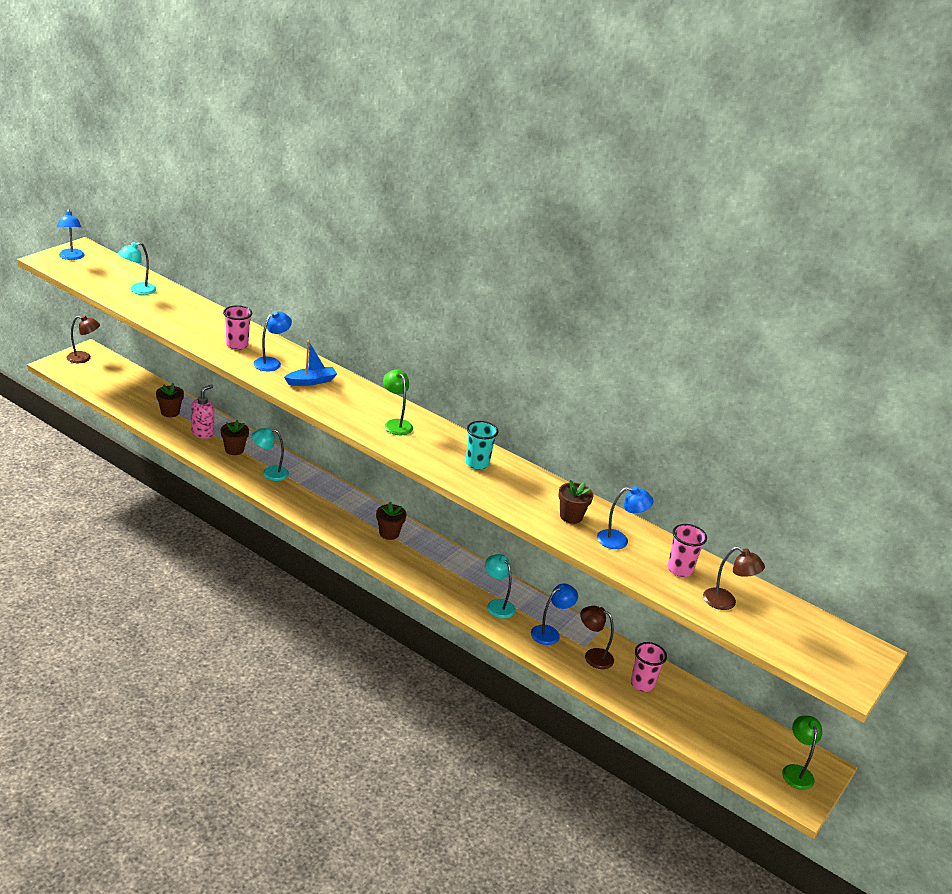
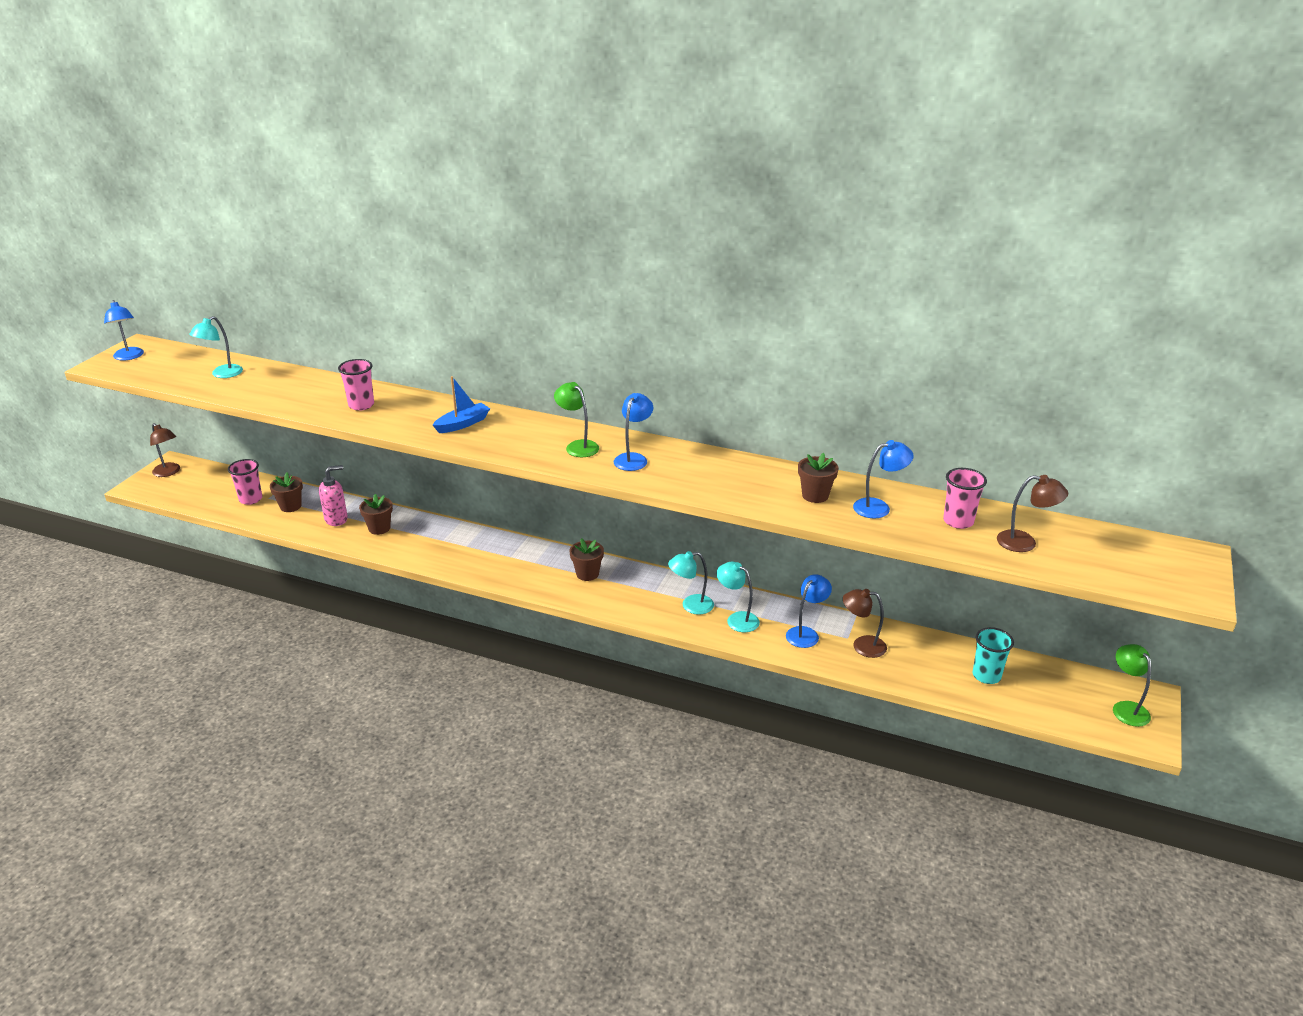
camera: 10 degrees left, 0 degrees up
brown lamp [67,315,100,363] -> brown lamp turned 60 degrees clockwise [150,423,180,477]
pink soap dispenser [191,384,214,439] -> pink soap dispenser turned 45 degrees clockwise [319,465,348,526]
turquoise lamp [252,427,289,481] -> turquoise lamp moved to [668,551,714,615]
blue lamp [253,311,292,371] -> blue lamp moved to [614,393,653,471]
turquoise cup [466,421,498,470] -> turquoise cup moved to [973,627,1014,684]
pink cup [631,642,667,692] -> pink cup moved to [228,459,262,505]

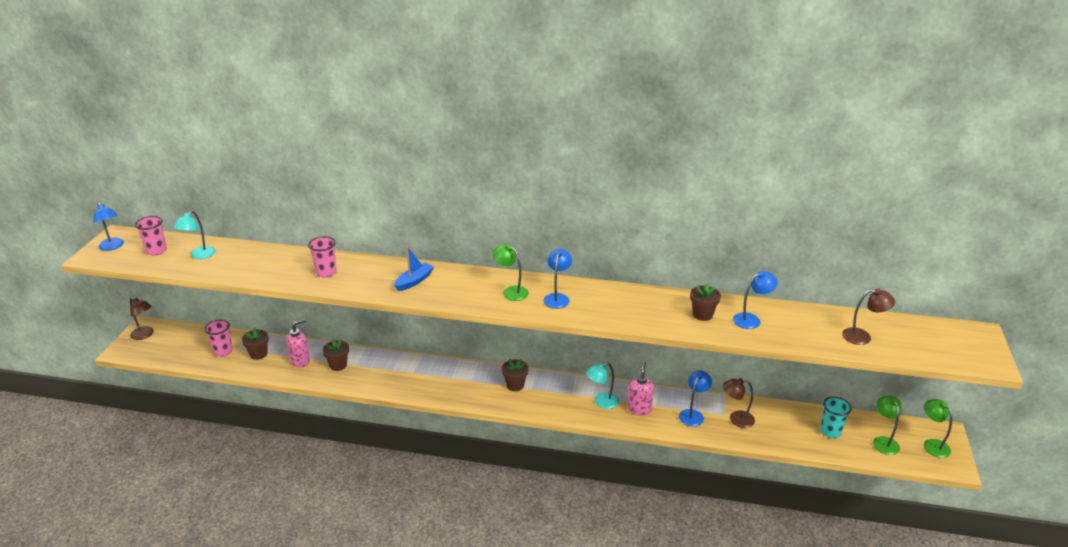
camera: 10 degrees left, 0 degrees up
turquoise lamp [716,562,760,632] -> pink soap dispenser [627,361,654,415]
pink cup [943,468,987,529] -> pink cup moved to [135,216,167,256]
none -> green lamp [873,396,902,455]

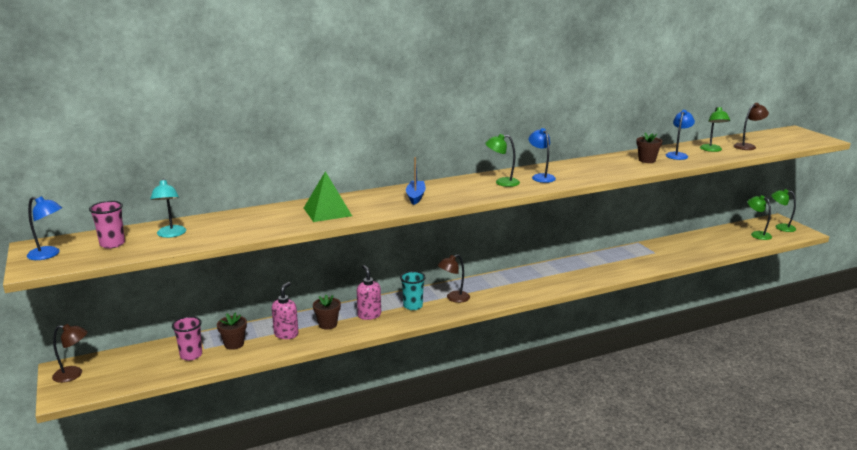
camera: 35 degrees left, 10 degrees down
pink cup [308,236,337,278] -> green pyramid [304,171,352,222]
brown flower pot [502,359,528,391] -> none
turquoise lamp [586,362,619,409] -> none
pink soap dispenser [627,361,654,415] -> pink soap dispenser moved to [357,265,381,320]
blue lamp [679,370,712,426] -> none
brown lamp [723,378,755,428] -> brown lamp moved to [438,254,470,303]
turquoise cup [820,397,852,438] -> turquoise cup moved to [400,271,426,310]
none -> green lamp [700,106,730,152]

